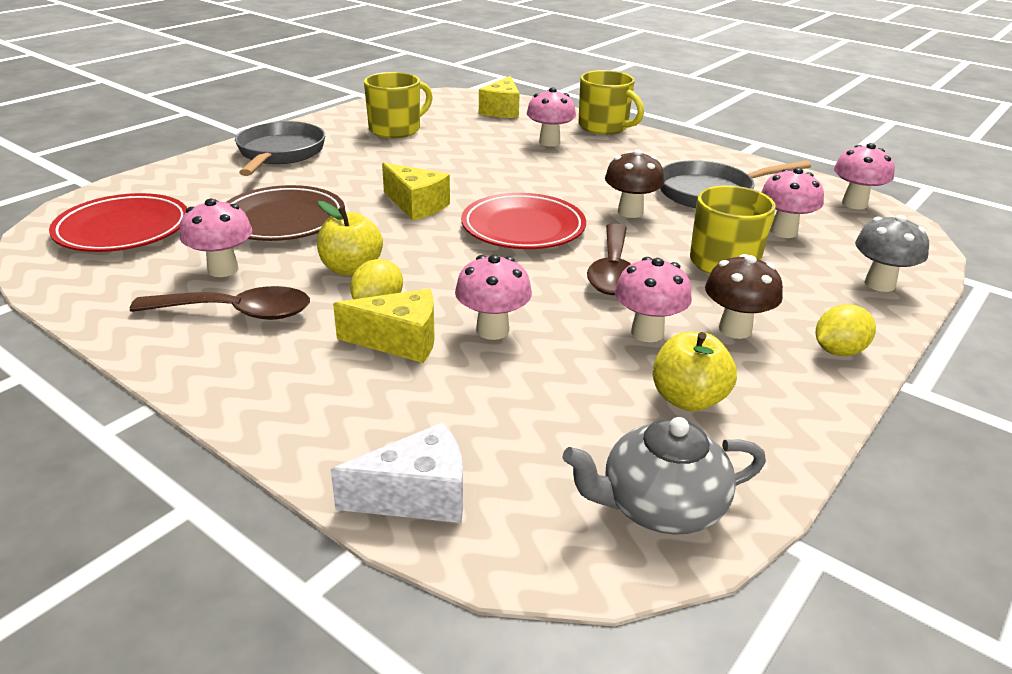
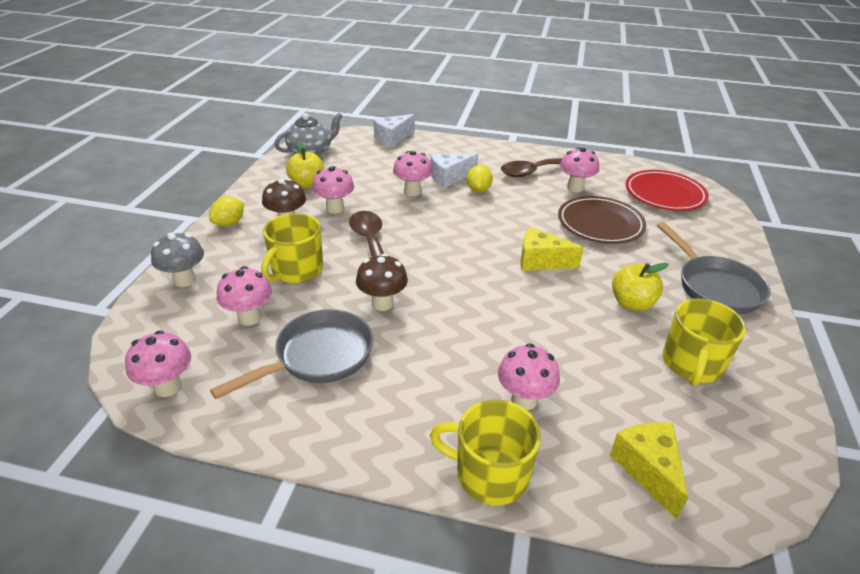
camera: 155 degrees right, 5 degrees up
yellow apple [317,201,383,276] -> yellow apple moved to [612,263,669,311]
yellow cheese [333,289,435,363] -> white cheese [431,153,478,188]
red plate [461,193,586,249] -> none

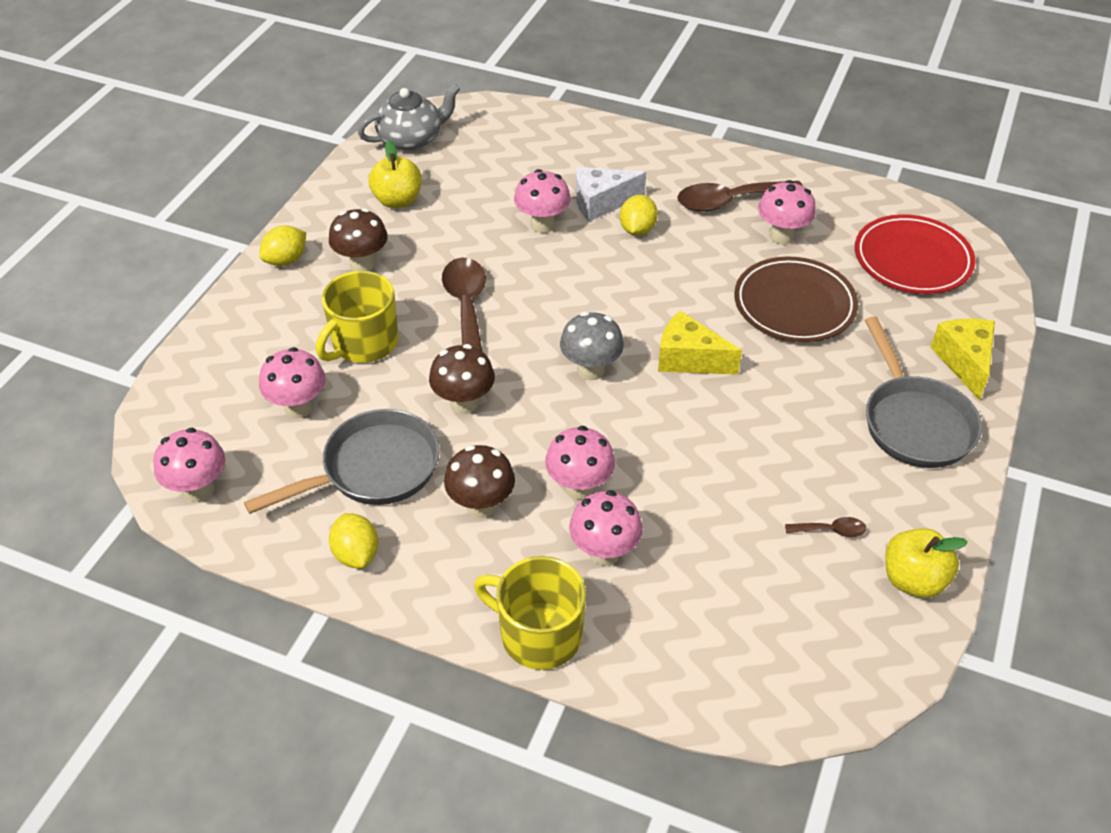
camera: 10 degrees right, 10 degrees up
grey mushroom [151,232,204,287] -> grey mushroom moved to [560,312,624,380]
pink mushroom [312,166,354,214] -> pink mushroom moved to [545,426,615,500]
white cheese [373,114,415,147] -> none
yellow cheese [610,422,688,519] -> yellow cheese moved to [930,318,995,400]
yellow apple [612,263,669,311] -> yellow apple moved to [885,528,968,598]
yellow mug [663,298,746,386] -> brown spoon [785,517,866,537]
none -> yellow lemon [329,513,379,569]
none -> brown mushroom [444,445,515,518]

